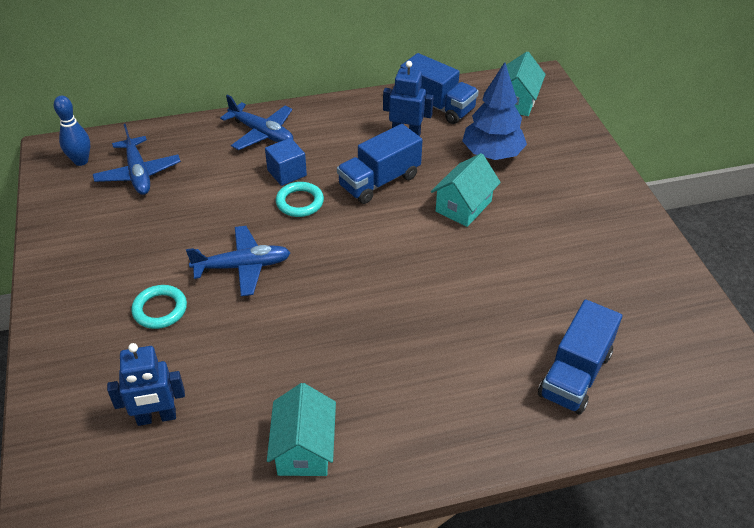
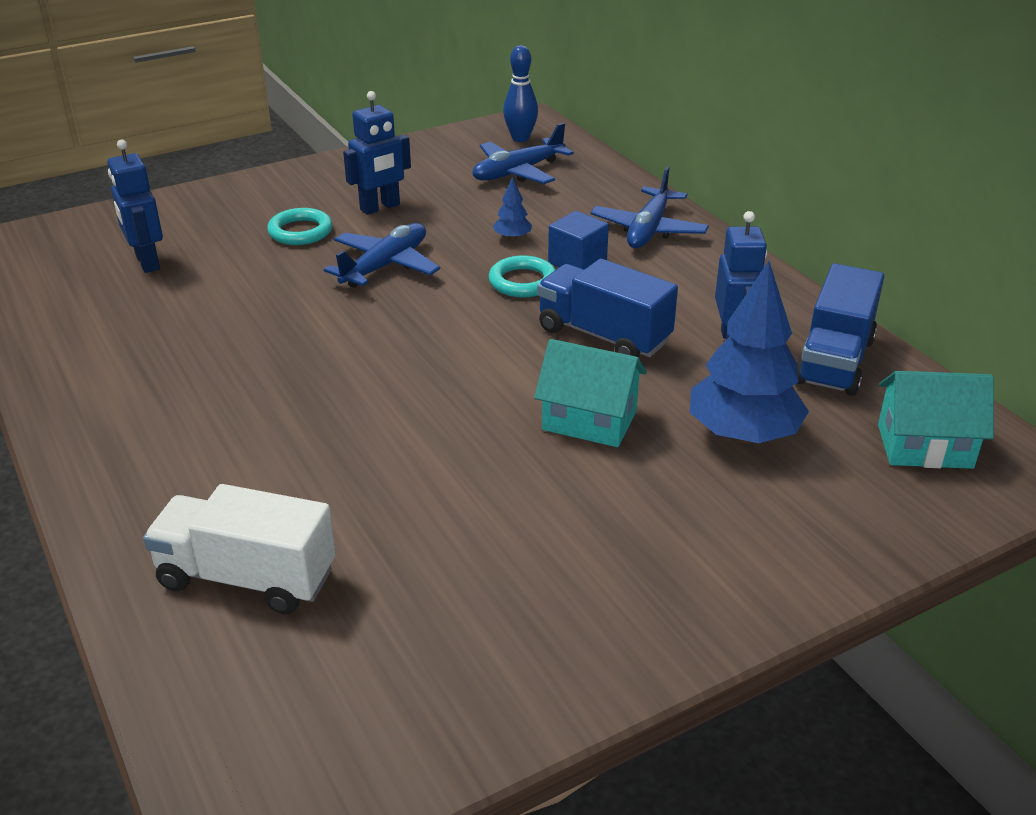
camera: 75 degrees right, 10 degrees down
blue plane [186,226,291,296] -> blue plane turned 120 degrees counterclockwise [324,223,440,288]
turquoise house [267,383,336,476] -> none
blue truck [538,299,622,415] -> white truck [143,484,336,614]
none -> blue robot [343,91,411,215]
none -> blue tree [493,176,532,240]

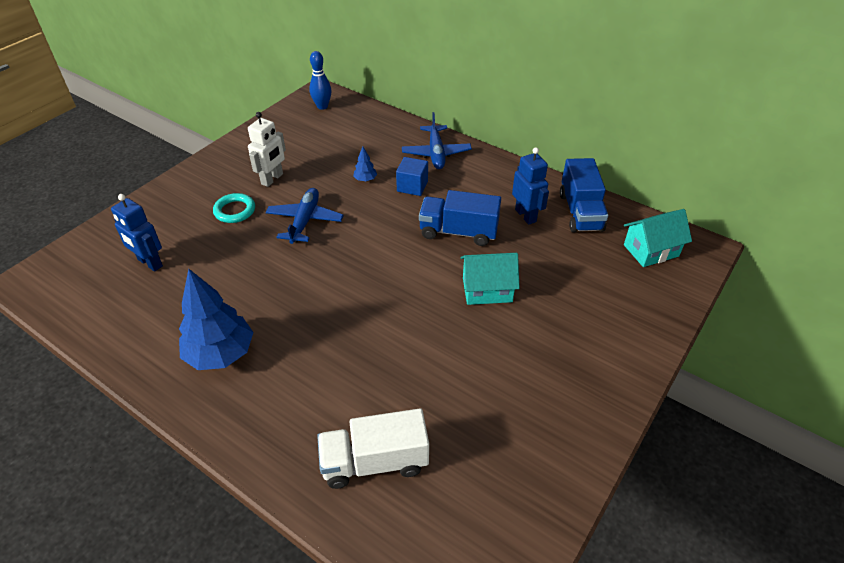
camera: 25 degrees left, 10 degrees up
blue robot [343,91,411,215] -> white robot [248,112,286,187]
blue plane [472,123,574,184] -> none
turquoise ring [489,255,556,297] -> none
blue tree [690,261,809,443] -> blue tree moved to [179,269,254,370]

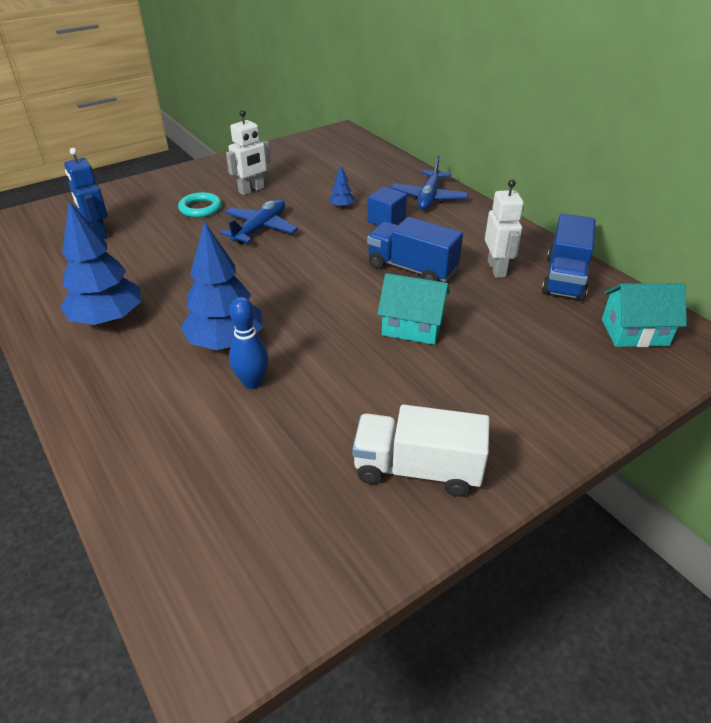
camera: 20 degrees right, 5 degrees down
blue bowling pin [309,51,332,110] -> blue bowling pin moved to [229,297,269,389]
white truck [317,408,429,489] -> white truck moved to [352,404,490,497]
blue robot [512,147,549,225] -> white robot [485,180,524,278]
none -> blue tree [181,222,263,350]

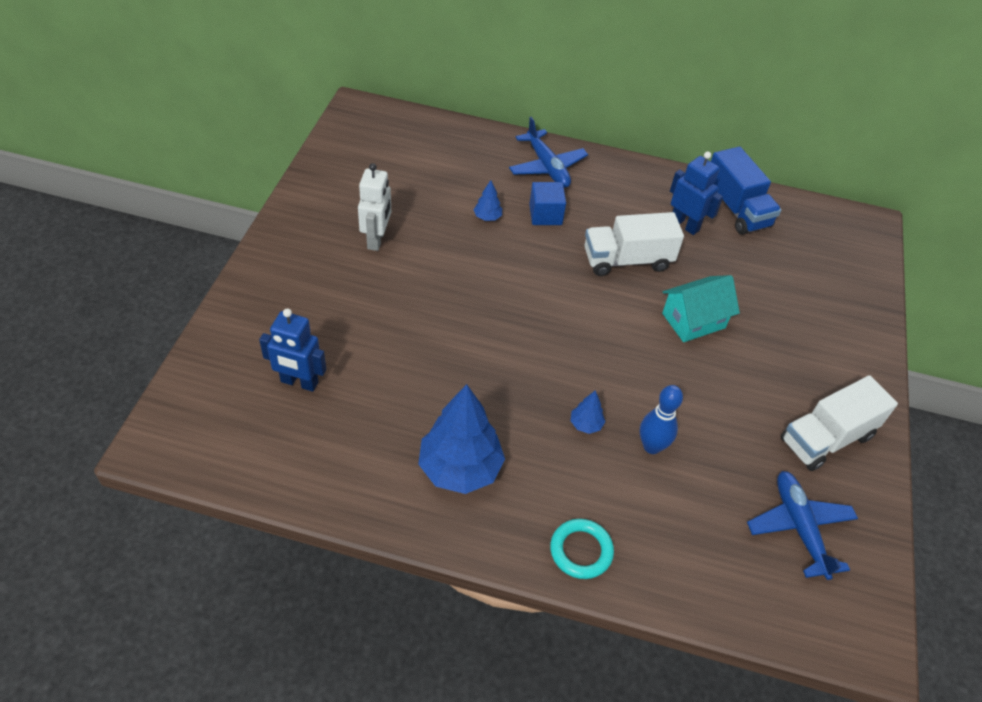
camera: 45 degrees left, 10 degrees up
turquoise ring [178,192,222,218] -> turquoise ring moved to [550,519,614,579]
blue tree [181,222,263,350] -> blue tree [570,390,605,434], size x0.43
blue plane [220,199,298,244] -> blue plane moved to [747,471,858,580]
blue truck [367,217,463,282] -> white truck [585,212,684,276]
white robot [485,180,524,278] -> blue robot [670,151,723,235]
turquoise house [602,283,687,347] -> none

